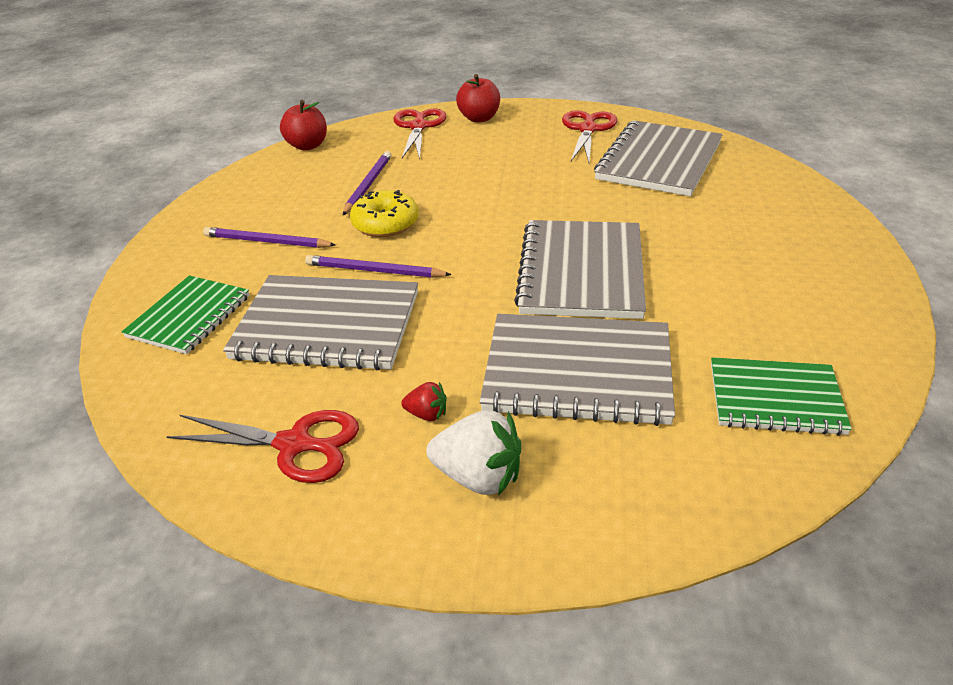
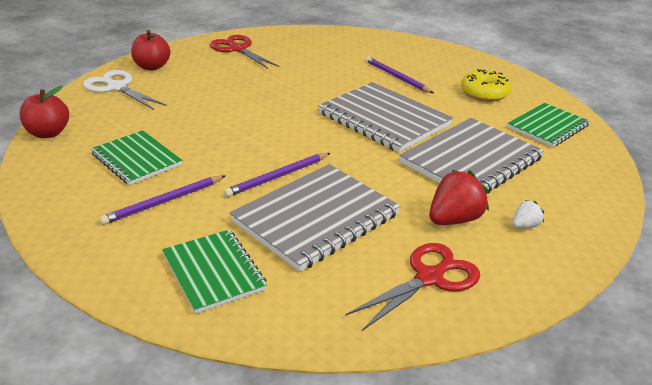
camera: 55 degrees left, 5 degrees down
purple pencil [343,151,392,215] -> purple pencil moved to [365,56,434,93]
yellow donut [350,190,418,237] -> yellow donut moved to [461,69,512,102]
red scissors [393,109,446,159] -> white scissors [83,70,167,110]
red strawberry [401,382,447,421] -> red strawberry [429,170,489,225], size x1.91
white strawberry [426,410,521,496] -> white strawberry [512,200,544,228], size x0.52
grey notebook [594,120,723,196] -> none
none -> green notebook [91,130,182,185]

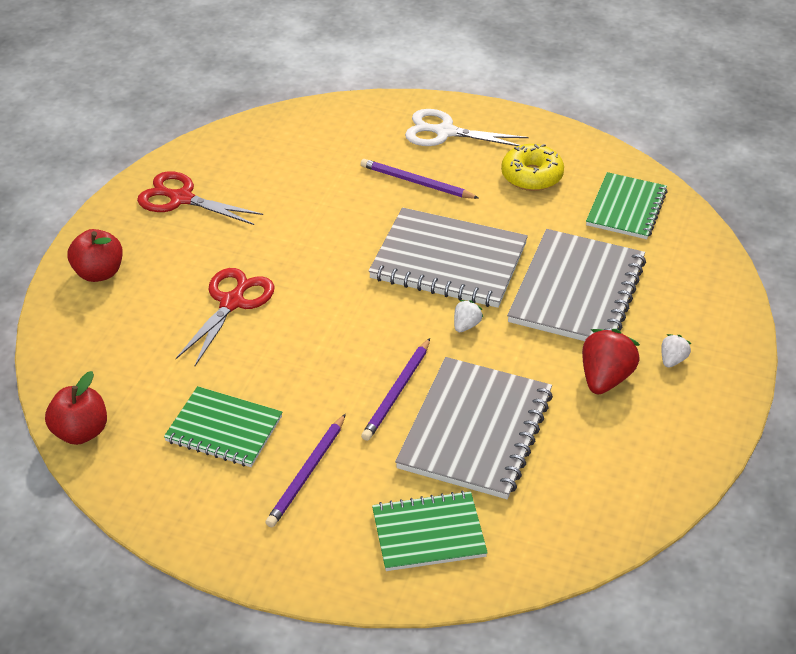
camera: 25 degrees left, 10 degrees up
white scissors [83,70,167,110] -> white scissors moved to [405,109,529,146]
green notebook [162,230,267,314] -> green notebook turned 45 degrees counterclockwise [372,491,488,571]
red scissors [345,243,480,331] -> red scissors moved to [176,268,275,366]
none -> white strawberry [454,300,483,332]

